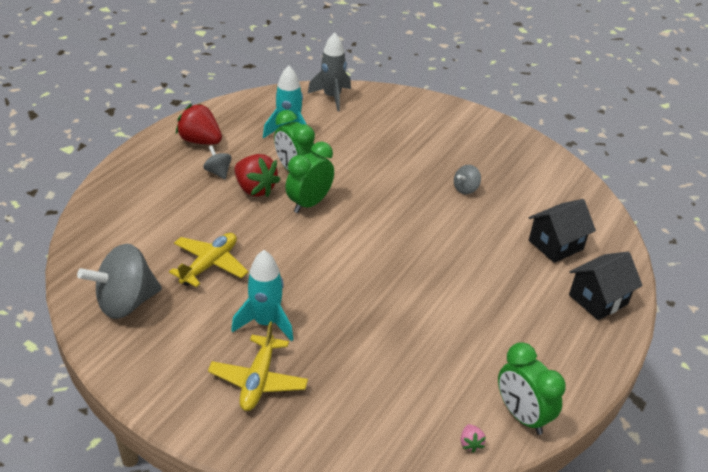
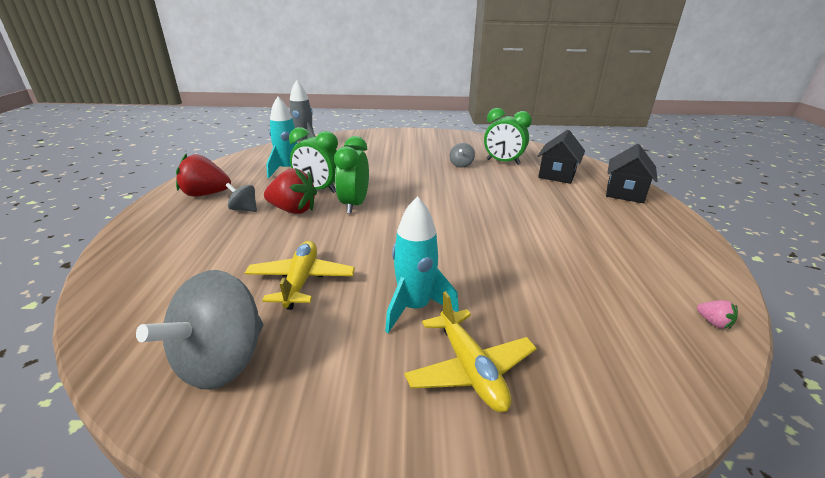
camera: 30 degrees left, 10 degrees down
green clock [498,342,566,435] -> green clock moved to [484,108,532,165]

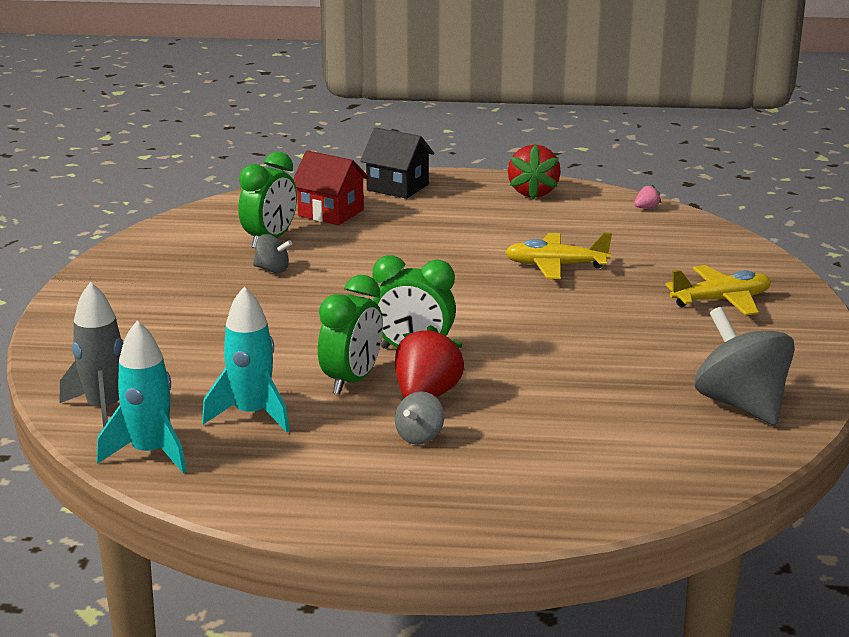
camera: 85 degrees left, 5 degrees down
grey spinning top [136,270,263,390] -> grey spinning top turned 150 degrees counterclockwise [695,307,795,425]
red strawberry [176,153,231,196] -> red strawberry moved to [508,145,561,199]
yellow plane [245,241,355,310] -> yellow plane moved to [505,233,612,279]
turquoise rocket [385,196,459,333] -> turquoise rocket moved to [97,321,187,473]
black house [538,130,585,184] -> red house [293,150,369,225]

